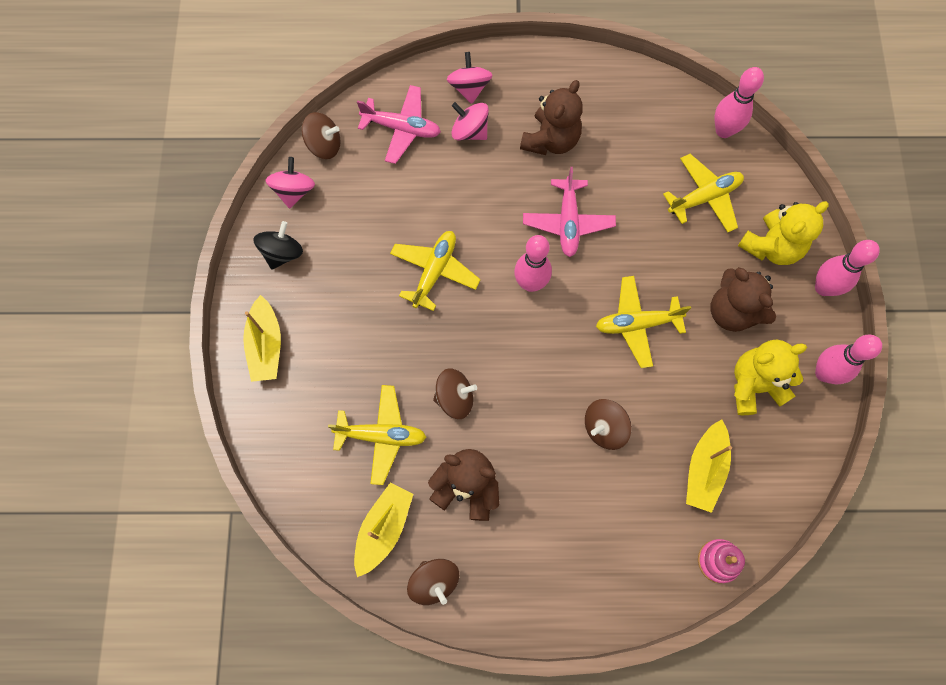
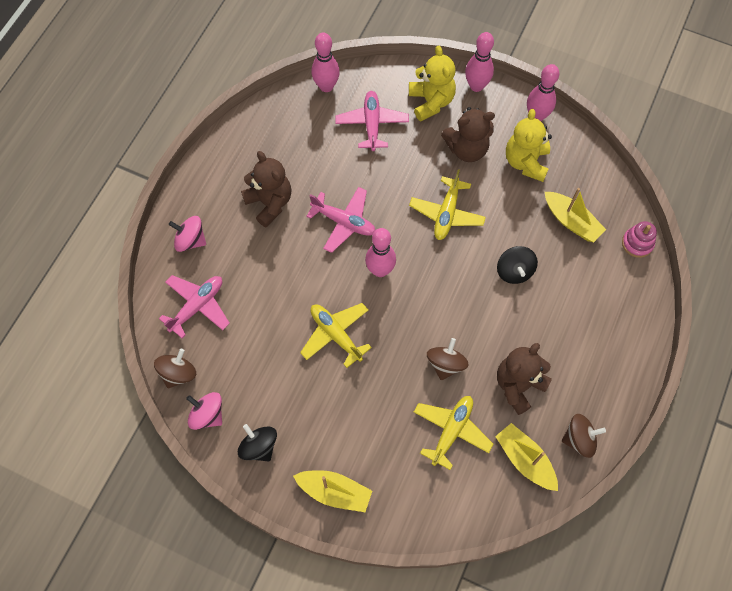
camera: 65 degrees left, 5 degrees down
pink spinning top [452,102,489,140] -> none
brown spinning top [585,399,632,450] -> black spinning top [497,246,538,284]
yellow plane [663,154,744,232] -> pink plane [335,91,409,151]

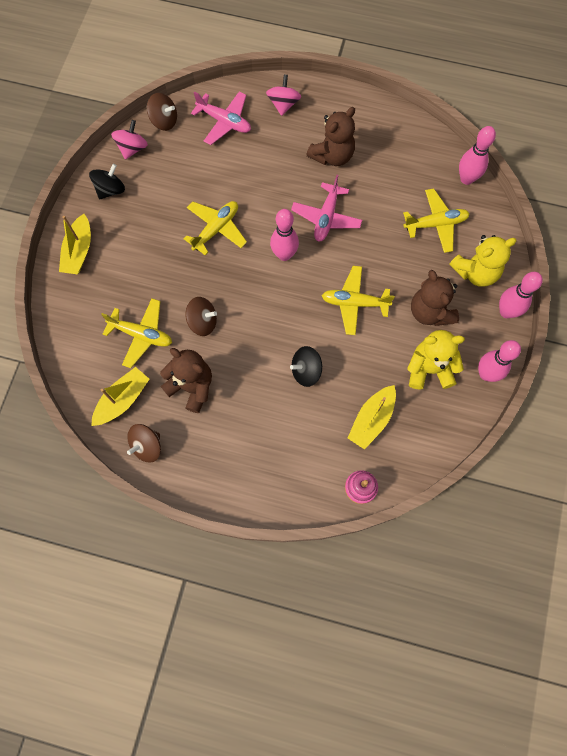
camera: 80 degrees right, 5 degrees up
pink plane [335,91,409,151] -> yellow plane [403,188,470,253]
brown spinning top [562,414,606,458] -> brown spinning top turned 60 degrees clockwise [127,424,161,462]

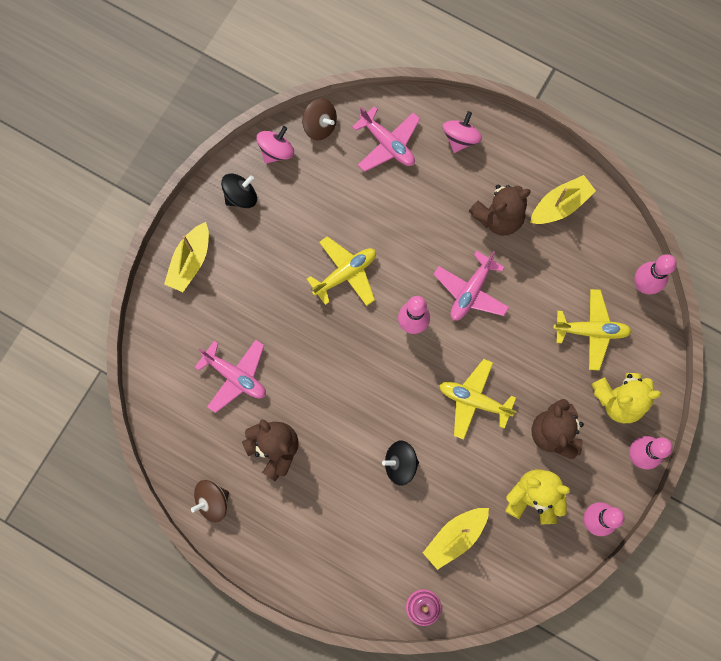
camera: 15 degrees right, 5 degrees up
yellow boat [91,367,150,426] -> yellow boat moved to [530,175,596,224]
yellow plane [101,298,172,368] -> pink plane [194,340,266,413]
brown spinning top [185,297,217,336] -> none

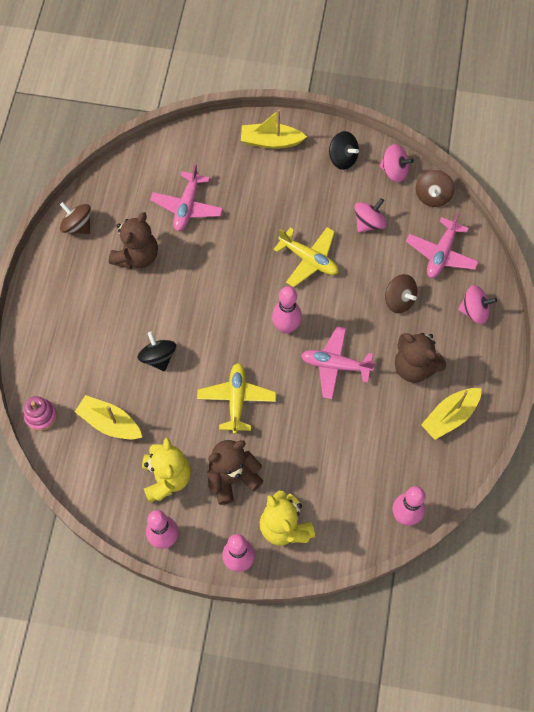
camera: 70 degrees right, 10 degrees down
yellow boat [530,175,596,224] -> yellow boat turned 105 degrees clockwise [421,388,482,440]
yellow plane [553,289,632,370] -> none
none -> pink spinning top [354,198,387,232]
none -> brown spinning top [385,274,417,313]

